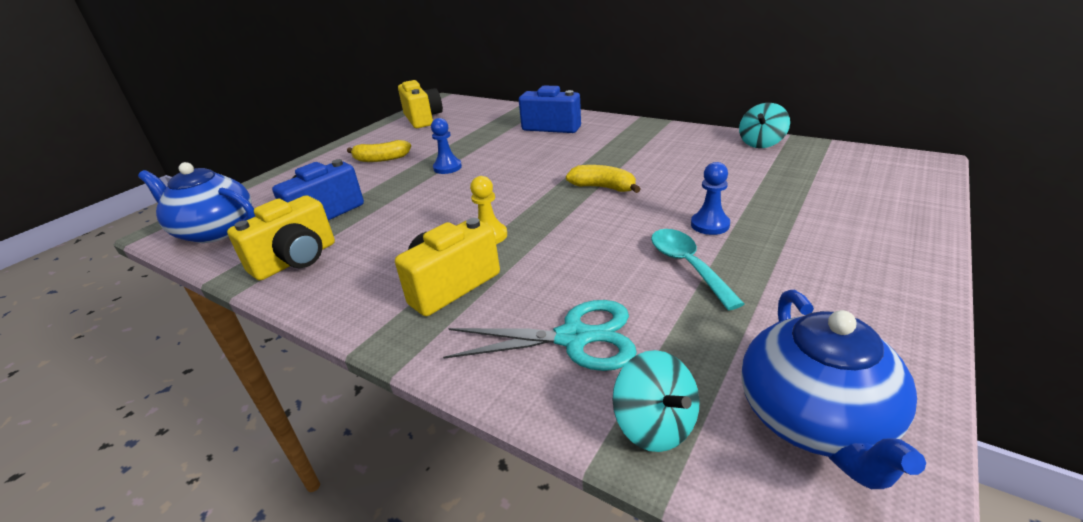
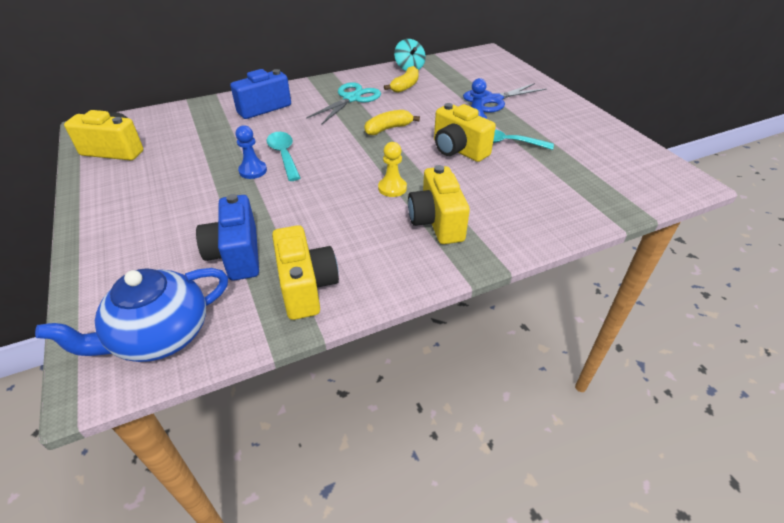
camera: 60 degrees left, 10 degrees up
yellow banana [347,140,411,162] -> yellow banana moved to [384,66,419,93]
turquoise scissors [443,300,637,371] -> turquoise scissors moved to [306,82,381,125]
turquoise spinning top [613,350,700,452] -> none
blue teapot [741,290,926,489] -> none
none -> turquoise spoon [267,132,300,181]
none -> yellow camera [434,103,496,162]
none -> blue scissors [463,83,547,113]

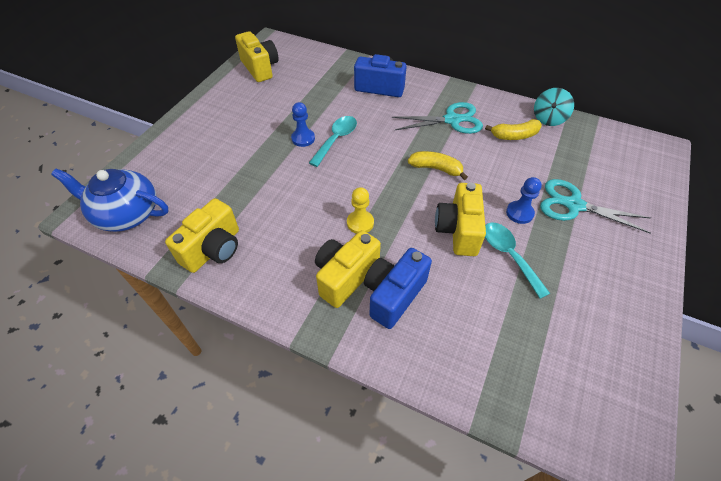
camera: 50 degrees right, 10 degrees up
blue camera [196,194,259,280] -> blue camera moved to [364,248,432,329]
blue scissors [463,83,547,113] -> turquoise scissors [540,179,651,234]

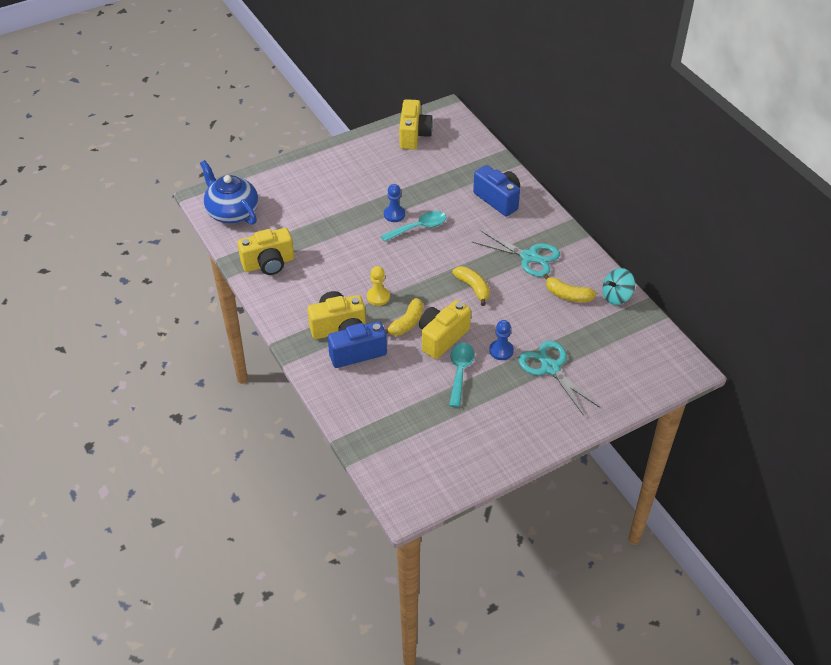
camera: 35 degrees right, 5 degrees down
none -> yellow banana [384,298,423,336]

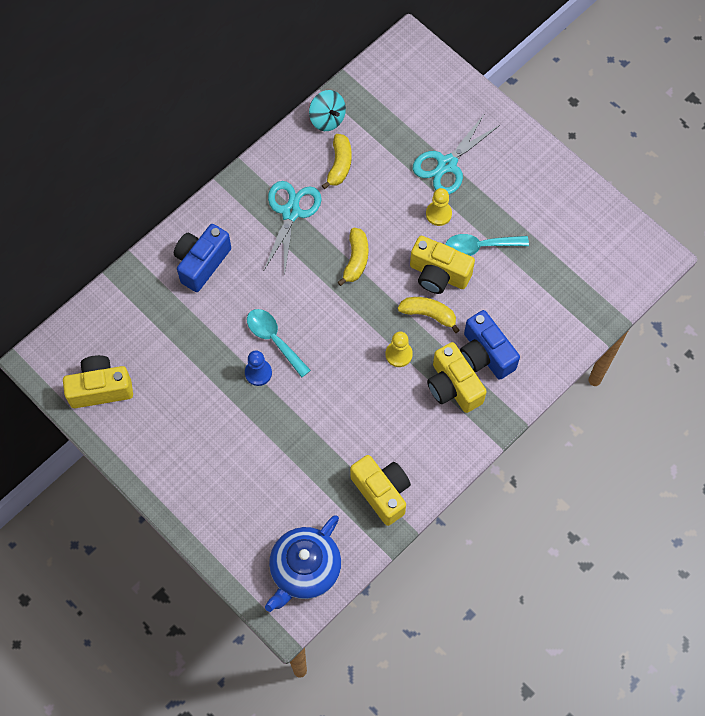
camera: 105 degrees left, 20 degrees up
yellow banana [452,266,490,306] -> yellow banana turned 150 degrees clockwise [338,228,368,286]
blue pawn [489,320,514,360] -> yellow pawn [426,188,452,226]

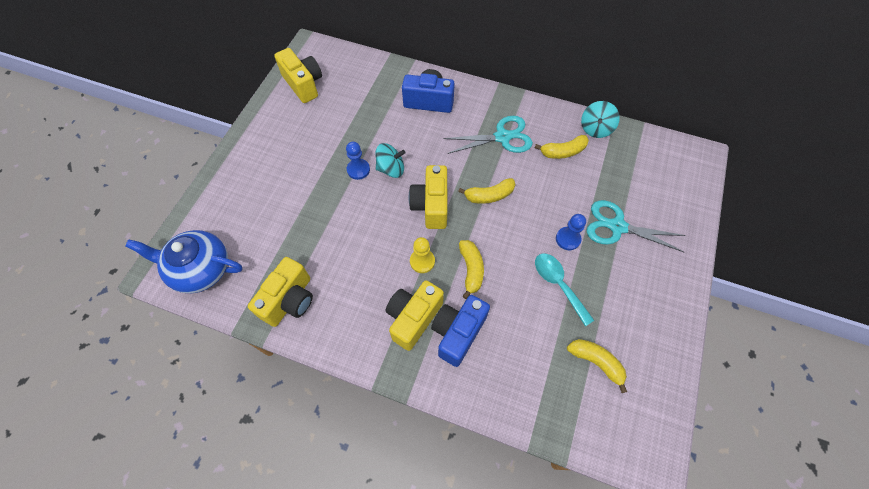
camera: 65 degrees right, 5 degrees down
turquoise spoon [247,309,311,377] -> turquoise spinning top [376,143,406,178]
yellow camera [410,236,475,294] -> yellow camera moved to [409,165,448,229]
yellow pawn [426,188,452,226] -> blue pawn [556,214,586,250]
none -> yellow banana [567,339,627,393]

